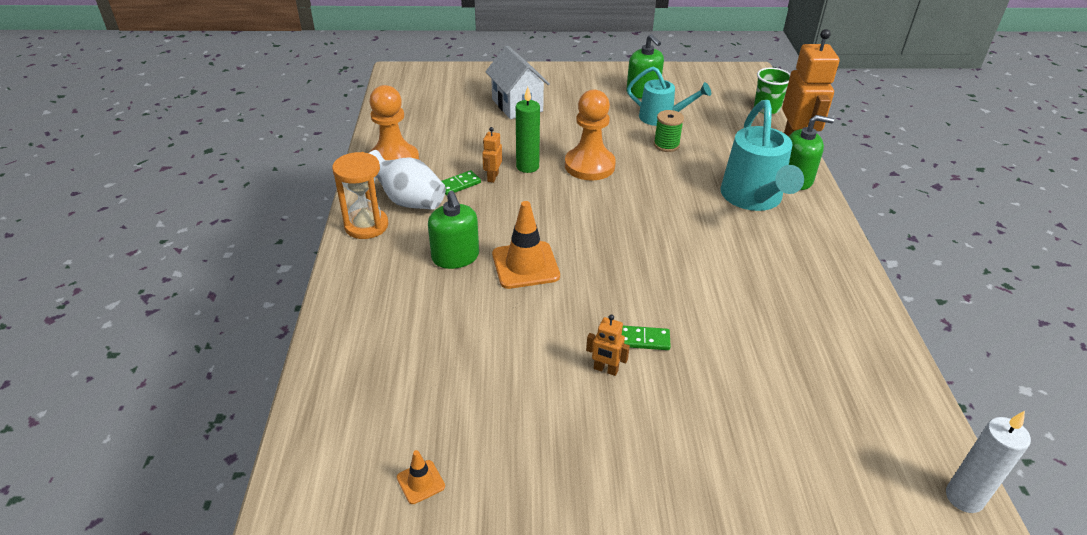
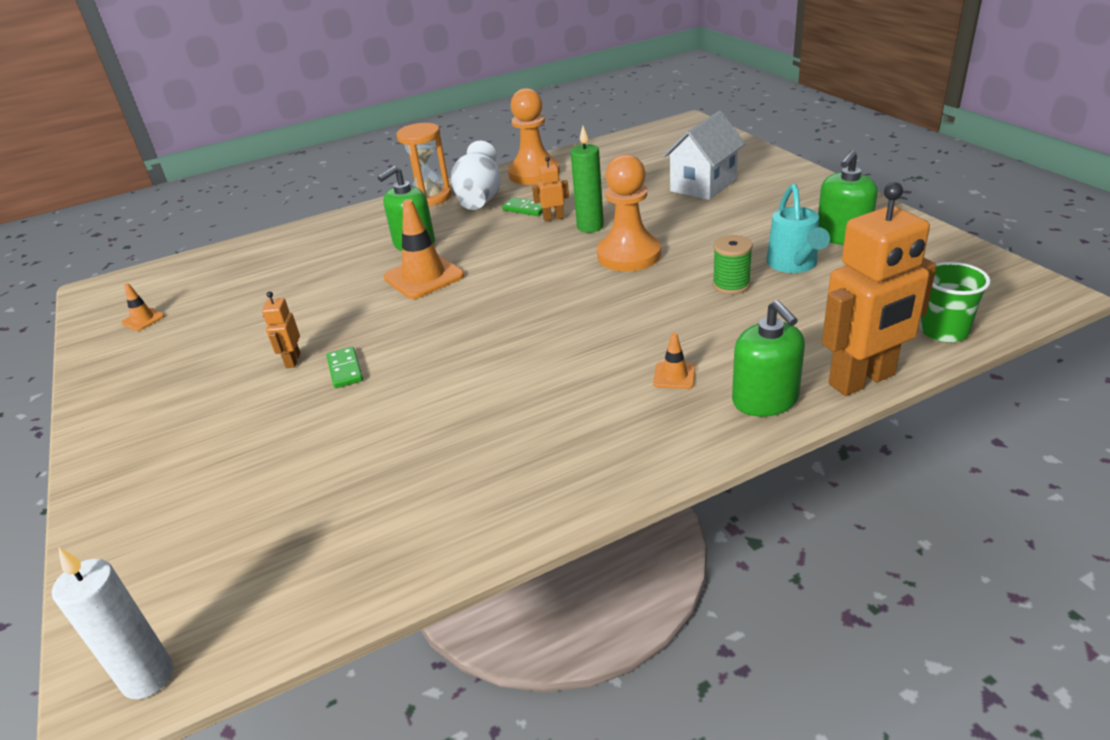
camera: 70 degrees right, 5 degrees down
turquoise watering can [720,100,804,211] -> orange traffic cone [653,332,695,389]

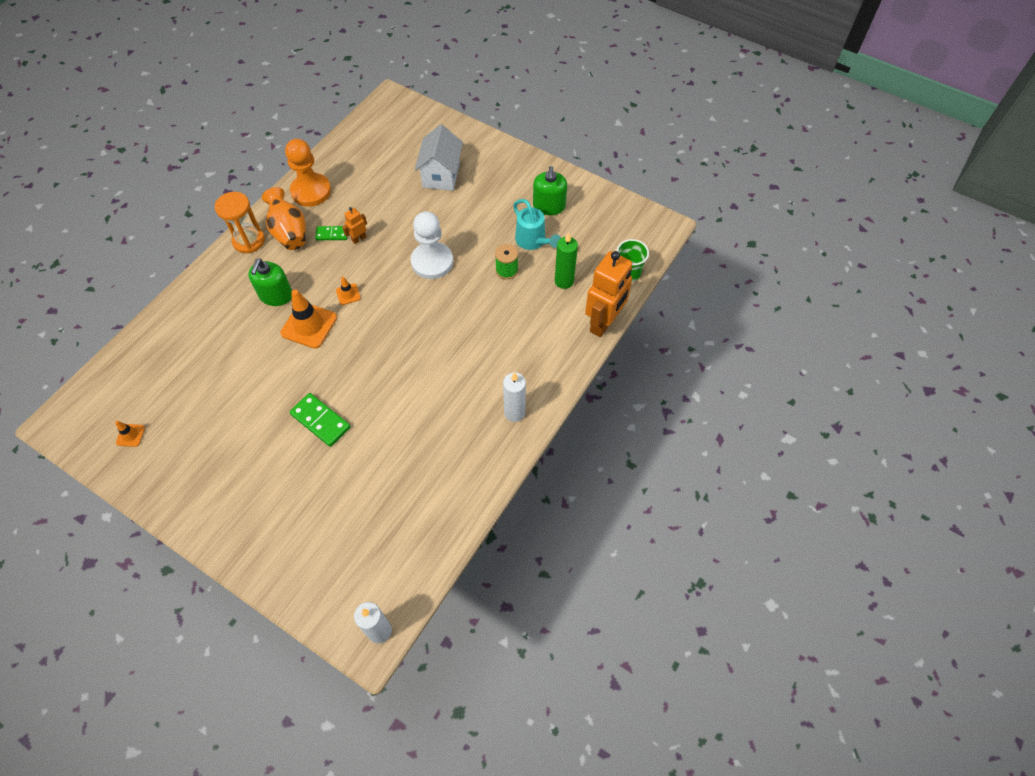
camera: 35 degrees left, 25 degrees up
orange robot [262,291,300,368] -> none
green domino [326,347,363,388] -> green domino [289,393,351,447], size x1.61
white vase [451,141,501,210] -> orange vase [262,187,306,250]
green candle [571,126,604,233] -> green candle moved to [555,232,578,289]
orange pawn [597,154,661,271] -> white pawn [411,211,453,279]
orange traffic cone [653,332,695,389] -> orange traffic cone moved to [336,277,361,305]
green soap dispenser [732,300,805,417] -> none
none -> white candle [503,372,526,422]

